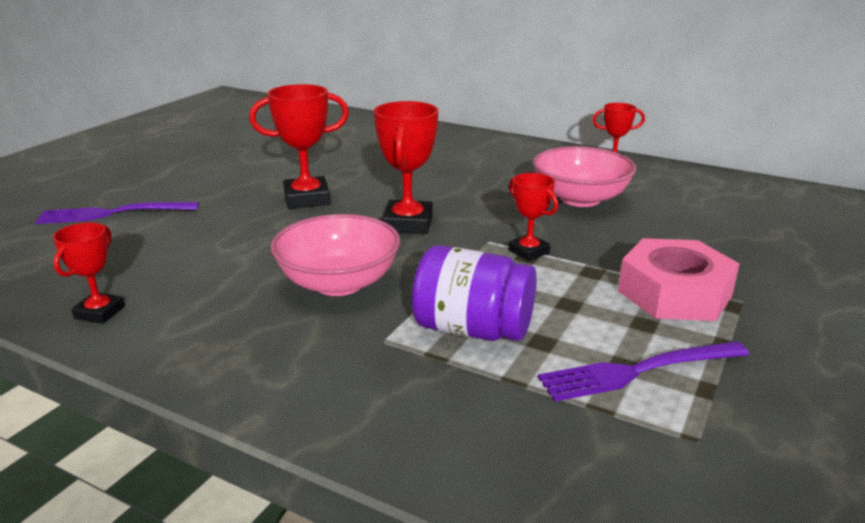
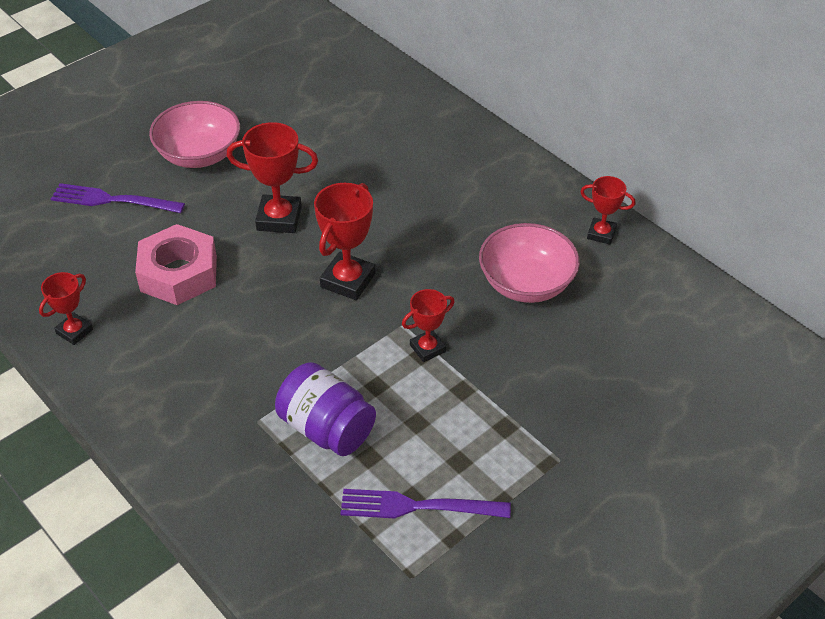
camera: 20 degrees right, 20 degrees up
pink bowl [271,214,400,296] -> pink bowl moved to [149,101,240,168]
red trophy [508,173,558,261] -> red trophy turned 75 degrees clockwise [402,289,455,362]
pink nut [618,238,740,321] -> pink nut moved to [135,224,217,305]

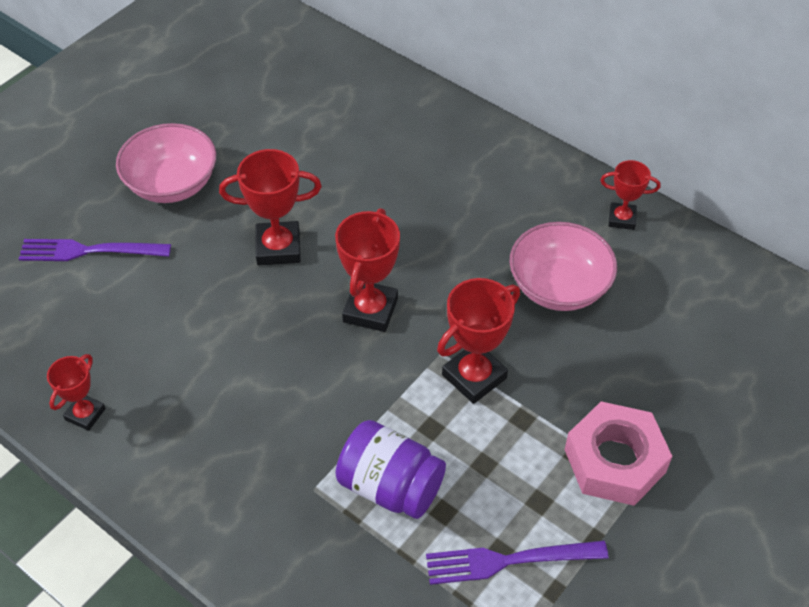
camera: 10 degrees left, 5 degrees up
pink nut [135,224,217,305] -> pink nut moved to [565,401,672,506]
red trophy [402,289,455,362] -> red trophy [437,278,520,404], size x1.64

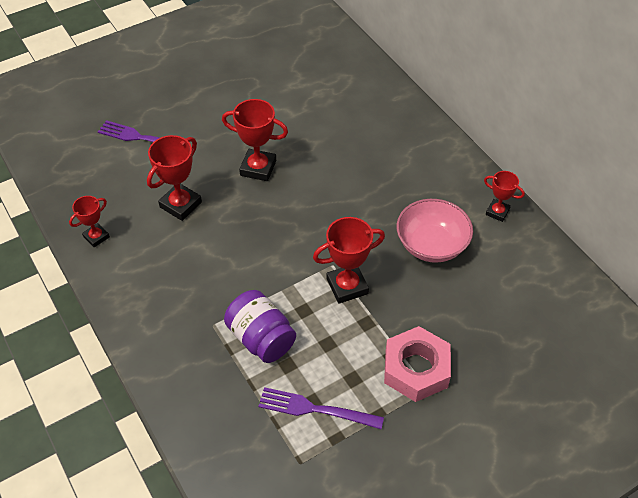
camera: 20 degrees right, 0 degrees up
pink bowl [116,123,216,203] -> none
red trophy [335,208,400,332] -> red trophy moved to [147,135,202,221]

